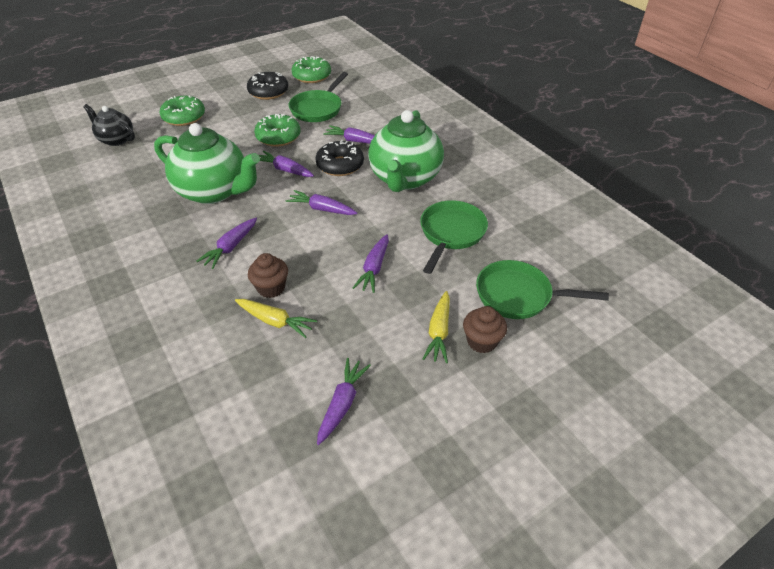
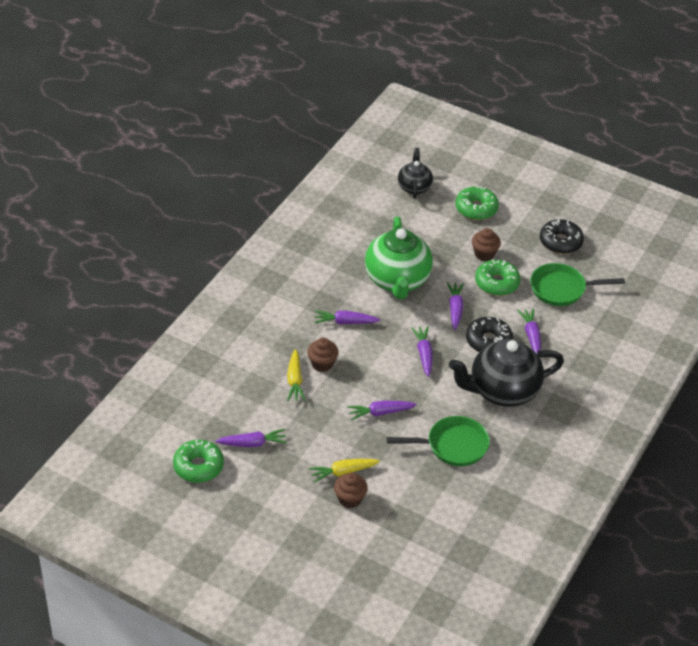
camera: 60 degrees right, 0 degrees up
green donut [291,56,331,83] -> green donut moved to [173,439,224,483]
green teapot [368,110,444,192] -> black teapot [449,339,564,407]
green pan [476,260,609,319] -> none
none -> brown cupcake [472,228,501,261]

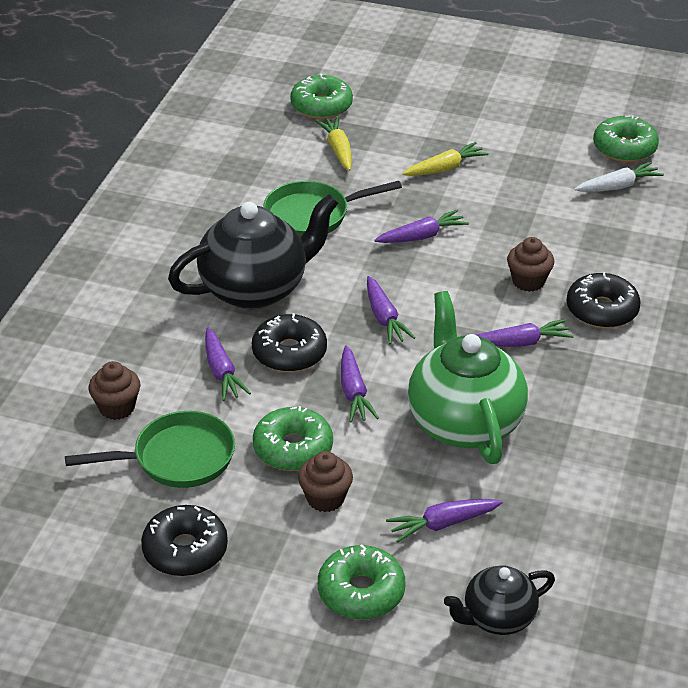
camera: 170 degrees right, 5 degrees down
purple carrot [216,429,287,447] -> purple carrot moved to [386,499,503,543]
yellow carrot [287,349,305,401] -> yellow carrot moved to [315,117,352,171]
brown cupcake [334,473,368,508] -> brown cupcake moved to [89,361,140,420]
black teapot [398,148,433,199] -> black teapot turned 75 degrees clockwise [444,565,555,635]
none -> green donut [290,74,353,119]
none -> black donut [566,272,641,328]
none -> white carrot [575,162,664,192]

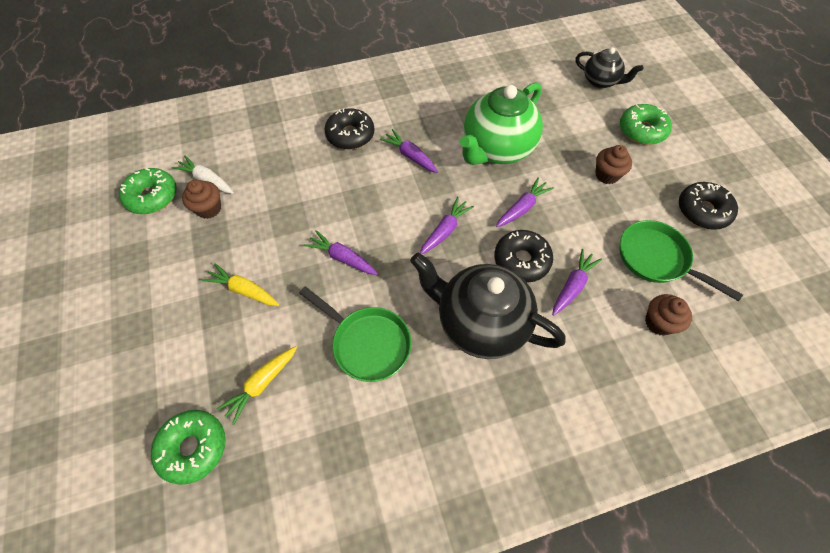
camera: 125 degrees left, 20 degrees up
green donut [253,406,333,471] -> none
purple carrot [386,499,503,543] -> none
brown cupcake [507,237,554,292] -> brown cupcake moved to [182,180,221,219]

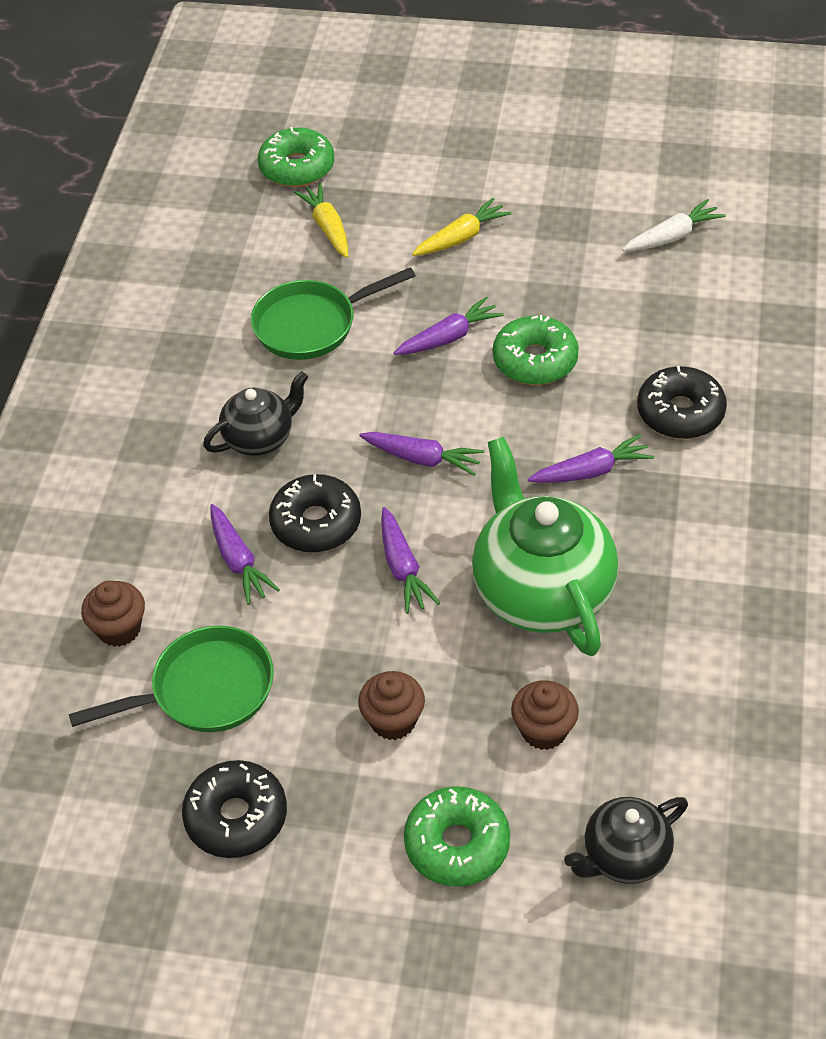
camera: 120 degrees right, 10 degrees down
green donut [119,168,177,214] -> green donut moved to [493,315,579,385]
brown cupcake [182,180,221,219] -> brown cupcake moved to [511,680,579,750]
black teapot [410,252,566,359] -> black teapot [203,371,308,456], size x0.55
purple carrot [420,197,474,254] -> purple carrot turned 45 degrees counterclockwise [359,432,484,476]

